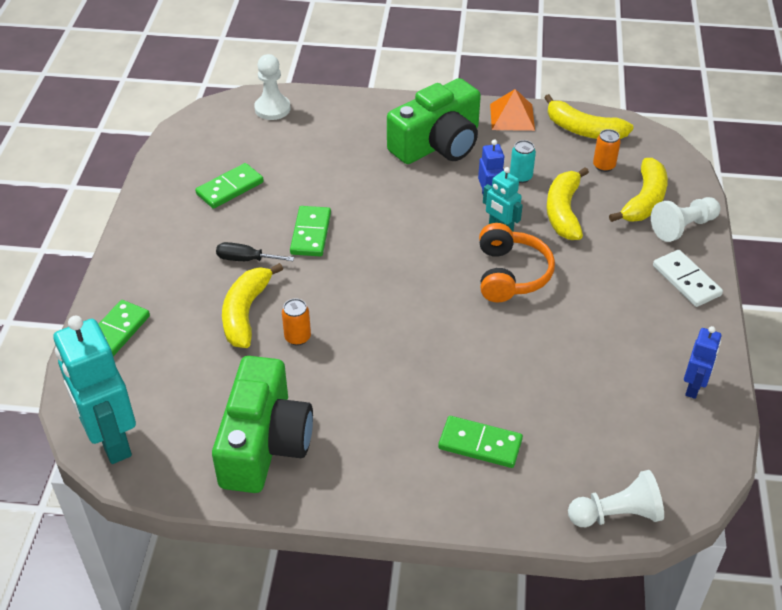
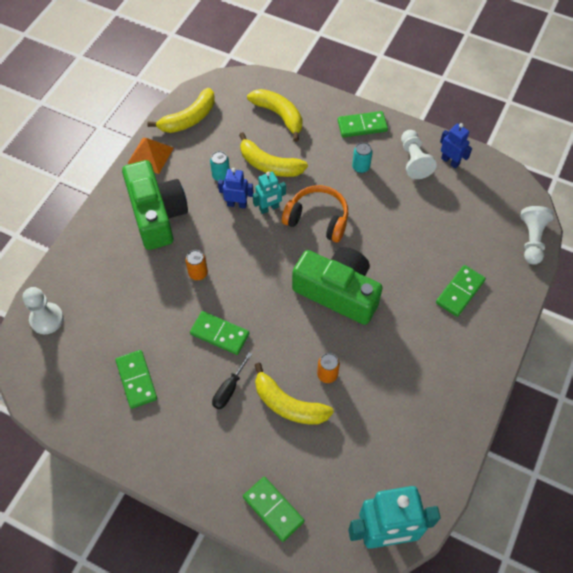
camera: 70 degrees left, 15 degrees up
green camera [212,356,313,493] -> green camera moved to [292,247,383,325]
orange can [593,129,621,172] -> orange can moved to [185,250,208,280]
white pawn [651,197,720,242] -> white pawn moved to [401,130,437,179]
white domino [653,250,723,307] -> green domino [338,111,388,138]
none -> turquoise can [352,142,372,173]

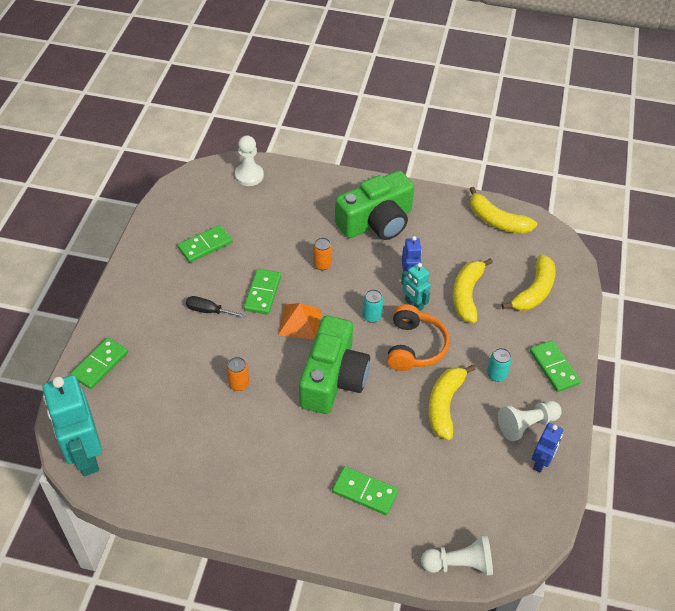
camera: 75 degrees right, 10 degrees down
orange pyramid [127,138,174,174] -> orange pyramid moved to [278,303,322,340]
turquoise can [210,151,230,181] -> turquoise can moved to [362,289,383,323]
yellow banana [255,363,334,424] -> yellow banana moved to [429,365,476,440]

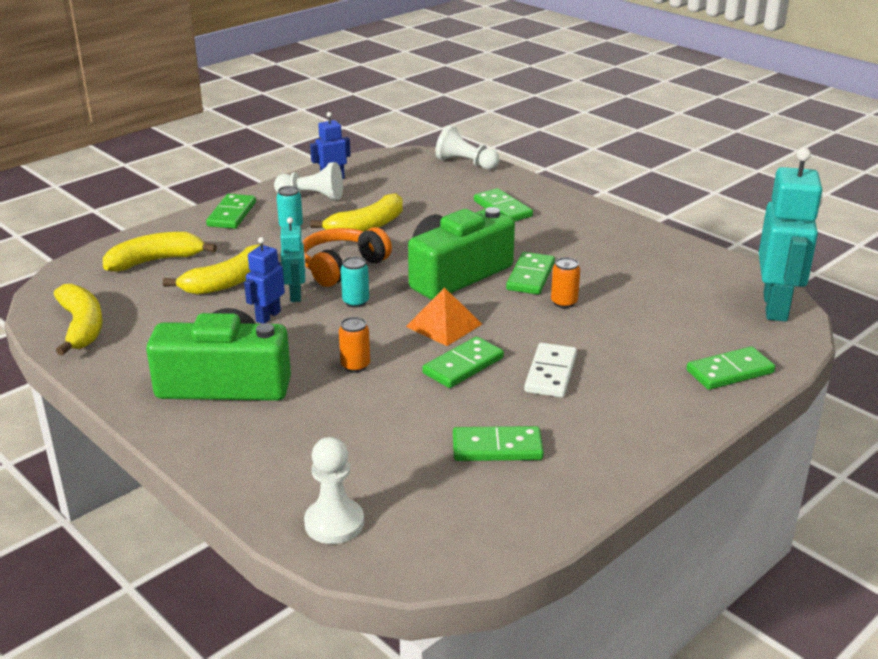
camera: 145 degrees left, 20 degrees down
black screwdriver [186,296,246,318] -> white domino [524,343,577,397]
none -> green domino [506,252,555,295]

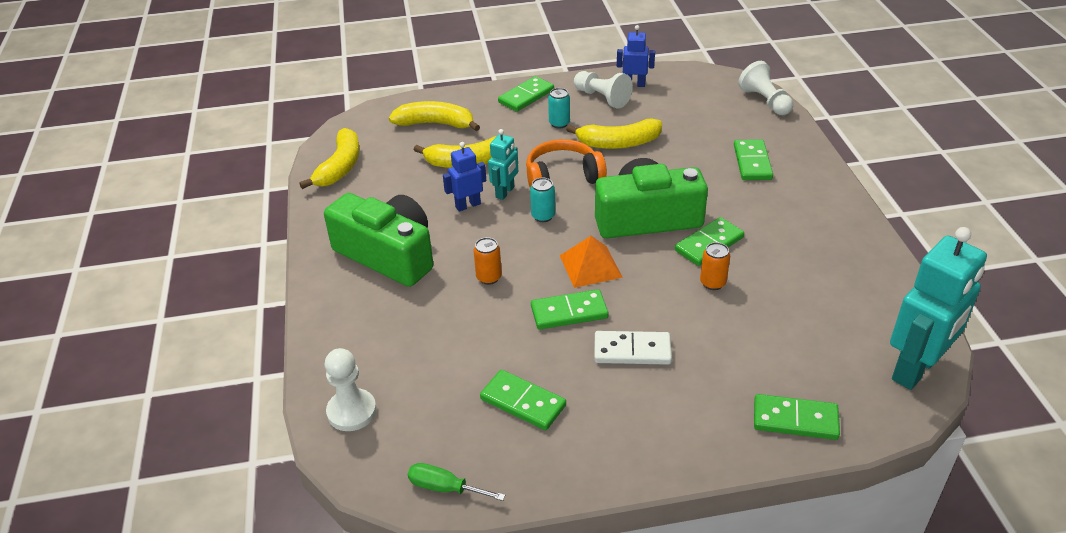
camera: 35 degrees right, 10 degrees up
white domino [524,343,577,397] -> white domino turned 45 degrees clockwise [594,331,672,365]
none -> green screwdriver [408,463,505,501]

